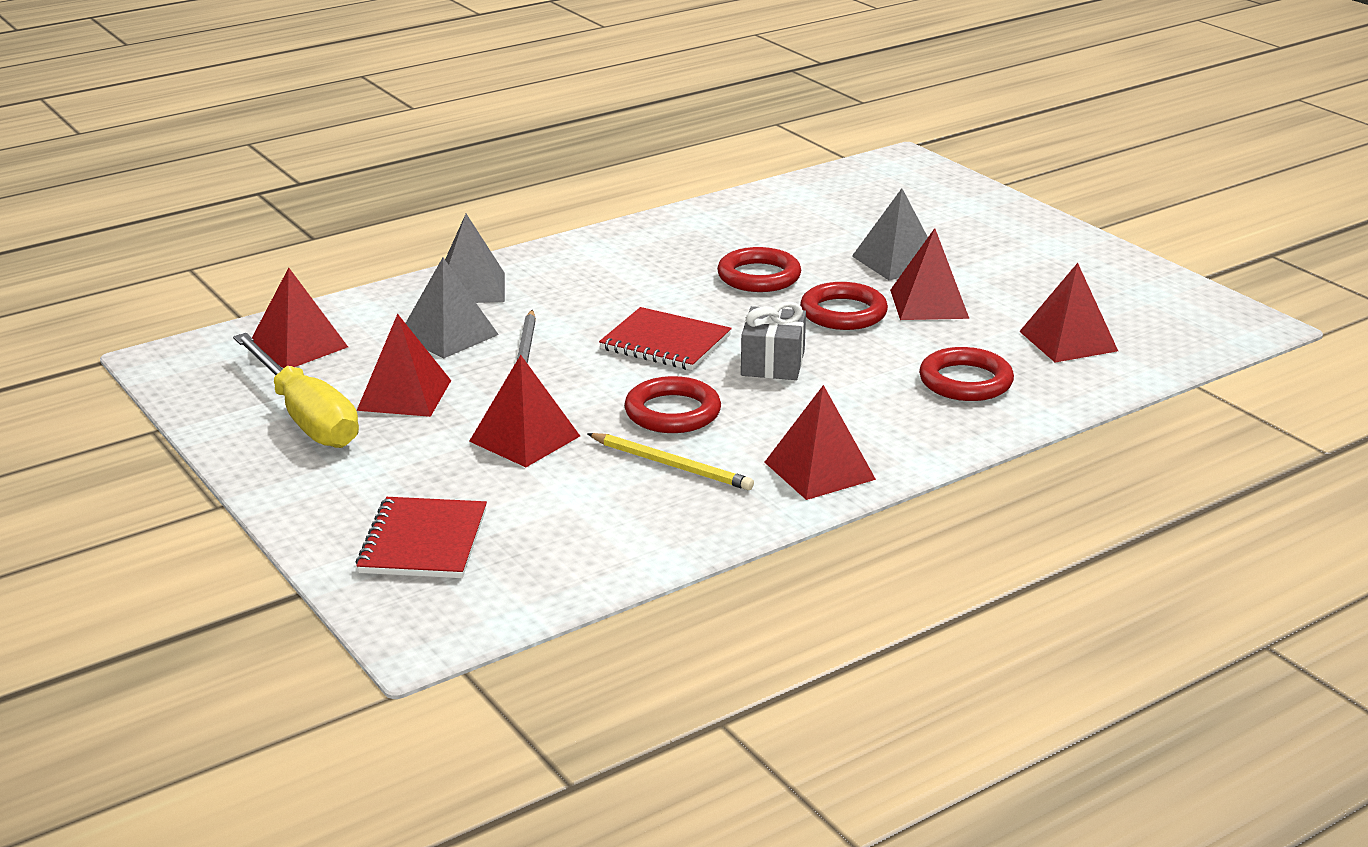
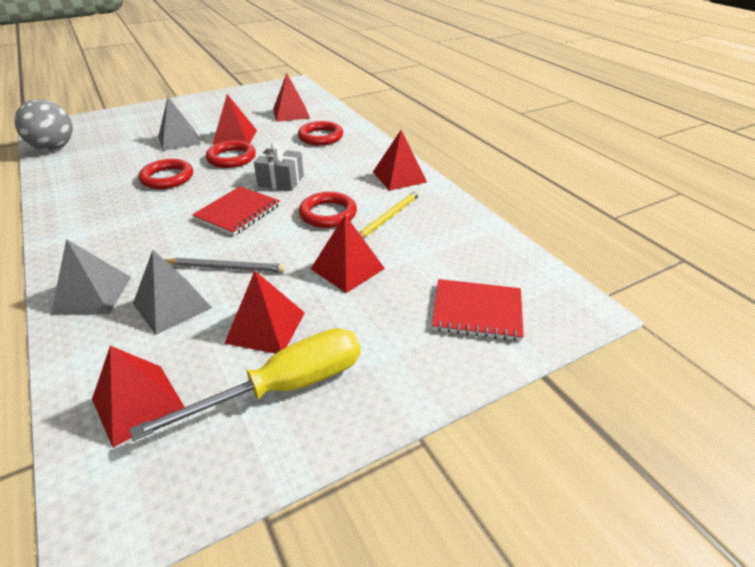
camera: 85 degrees left, 10 degrees up
none -> grey ball [14,99,73,150]

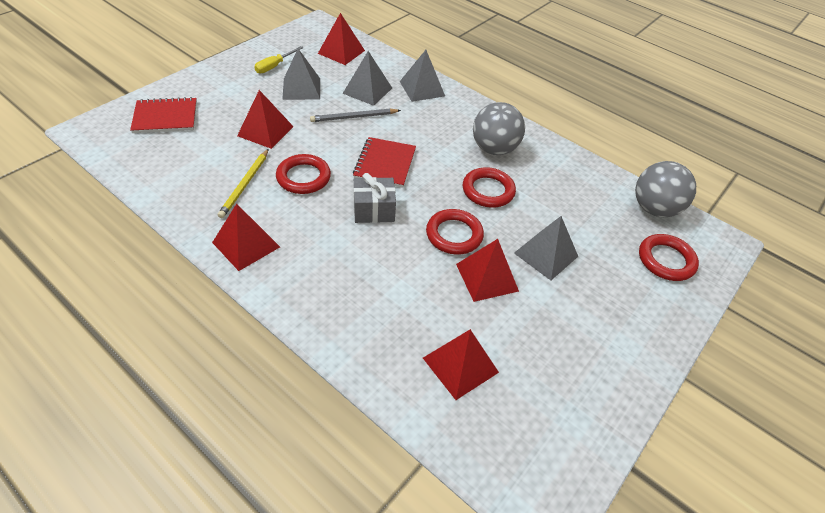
camera: 155 degrees right, 10 degrees up
yellow screwdriver [129,328,361,441] -> yellow screwdriver [254,46,304,74], size x0.53
red pyramid [224,271,305,354] -> grey pyramid [282,49,320,100]
red ring [298,121,343,146] -> red ring moved to [639,234,699,281]
none -> grey ball [473,102,525,155]

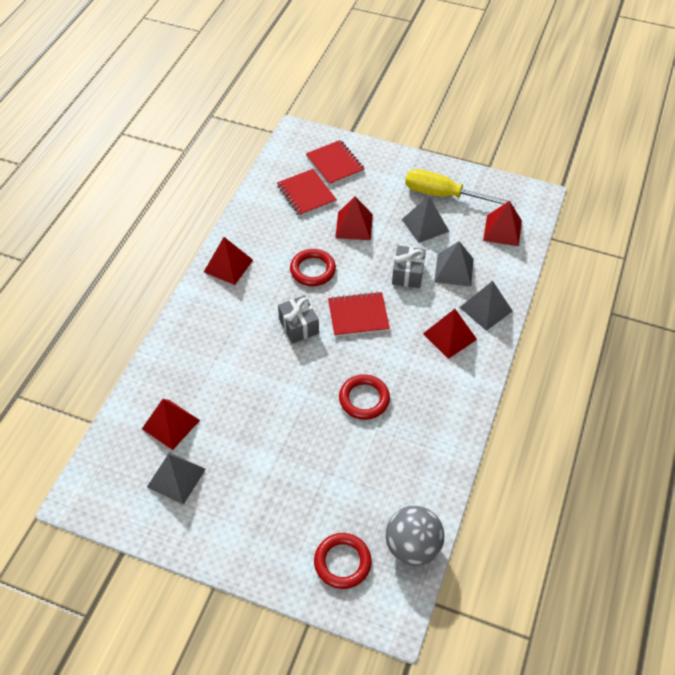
camera: 75 degrees right, 5 degrees up
yellow pencil [218,149,268,218] -> none
yellow screwdriver [254,46,304,74] -> yellow screwdriver [405,169,516,208], size x1.90
grey pencil [310,109,401,122] -> grey gift [392,246,426,288]
red ring [426,209,484,255] -> none
red pyramid [456,239,519,302] -> red pyramid moved to [423,309,477,359]
grey ball [473,102,525,155] -> none
grey pyramid [514,216,578,280] -> grey pyramid moved to [147,453,206,505]
none -> red notebook [277,169,337,216]

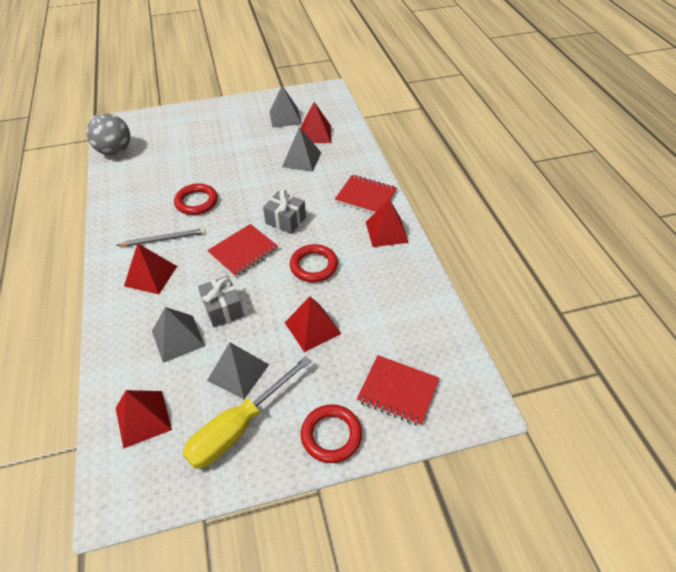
camera: 145 degrees right, 5 degrees down
red notebook [277,169,337,216] -> red notebook moved to [335,175,397,213]
red ring [314,533,372,589] -> red ring moved to [301,404,362,463]
yellow screwdriver [405,169,516,208] -> yellow screwdriver turned 150 degrees clockwise [183,356,312,469]
grey pyramid [459,281,513,331] -> grey pyramid moved to [282,127,321,172]
none -> grey pencil [116,228,206,246]

